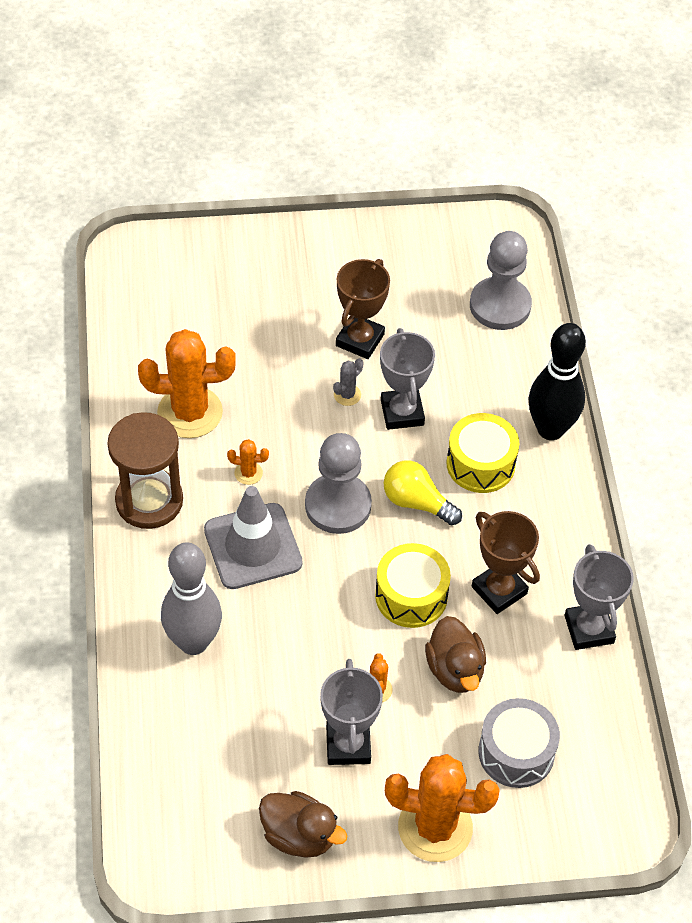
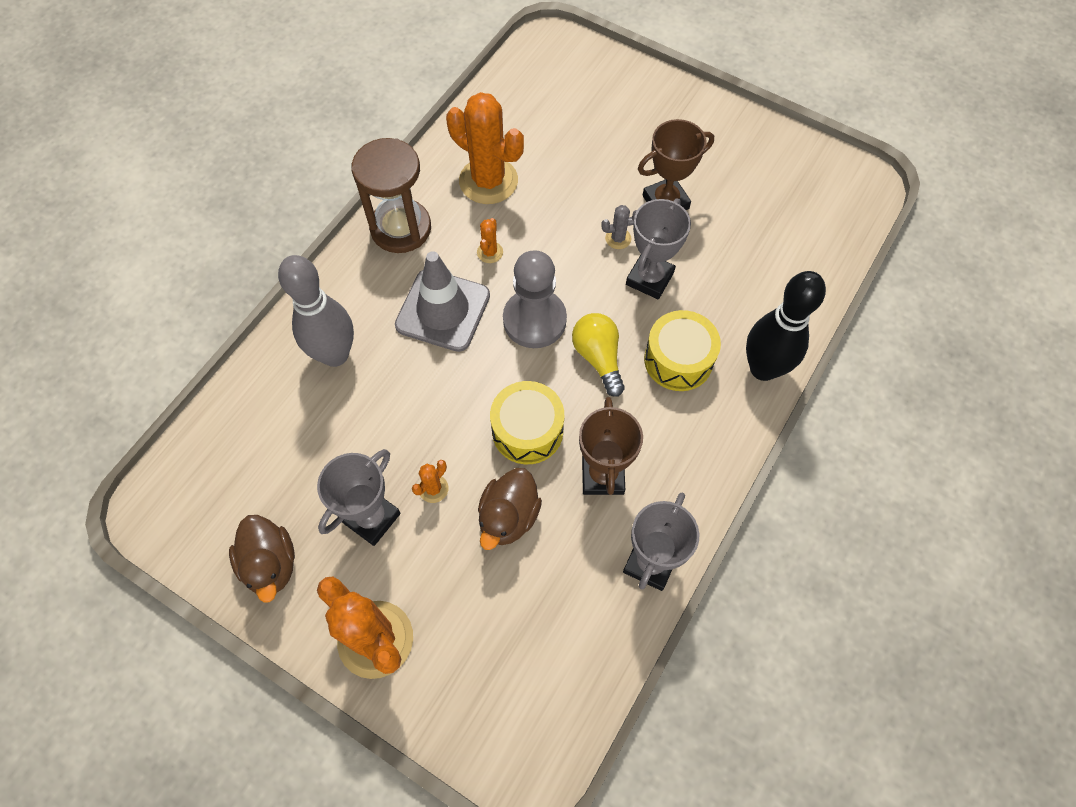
camera: 40 degrees right, 10 degrees up
orange cactus [227,439,269,485] -> orange cactus turned 60 degrees clockwise [477,218,503,263]
grey pawn [470,231,532,330] -> none
grey drum [478,698,560,788] -> none

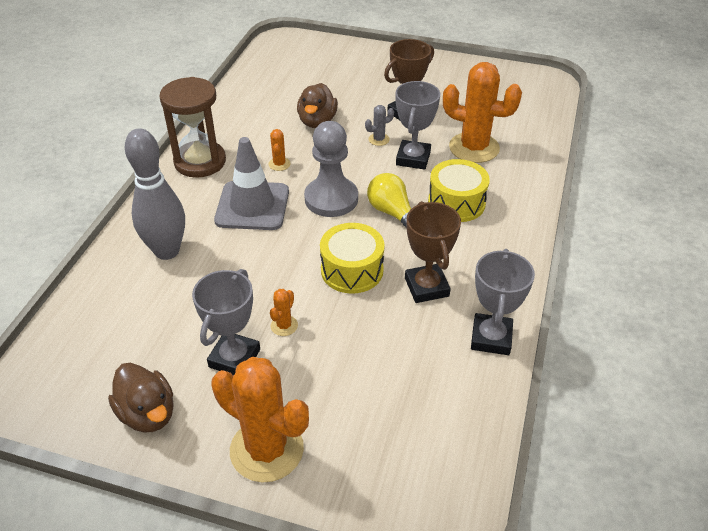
camera: 15 degrees left, 20 degrees down
orange cactus [446,92,524,204] -> orange cactus moved to [443,62,522,163]
brown duck [478,468,542,550] -> brown duck moved to [297,83,338,128]
black bowling pin [746,271,826,381] -> none

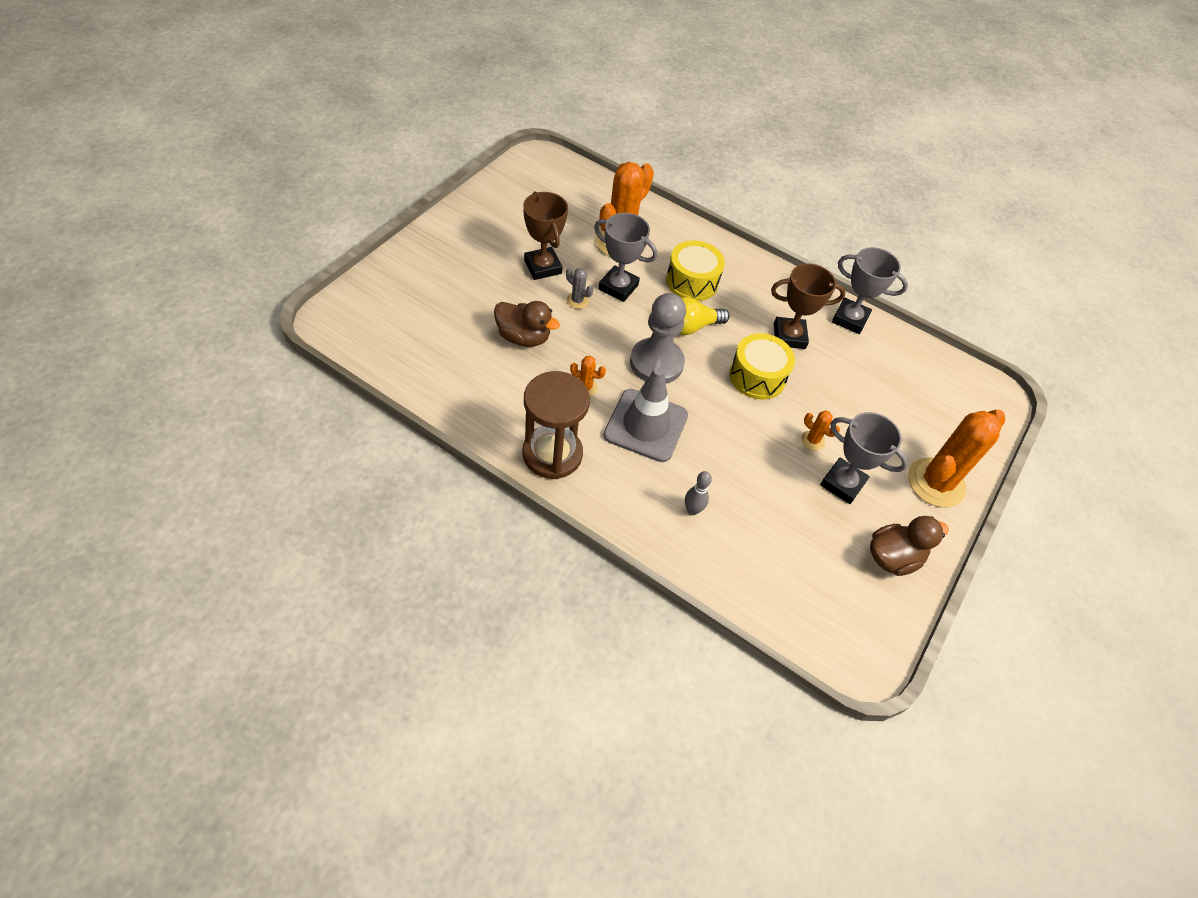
camera: 80 degrees left, 10 degrees up
grey bowling pin [125,128,185,260] -> grey bowling pin [685,471,712,515], size x0.44
grey cactus [365,105,394,146] -> grey cactus turned 45 degrees counterclockwise [566,268,593,309]

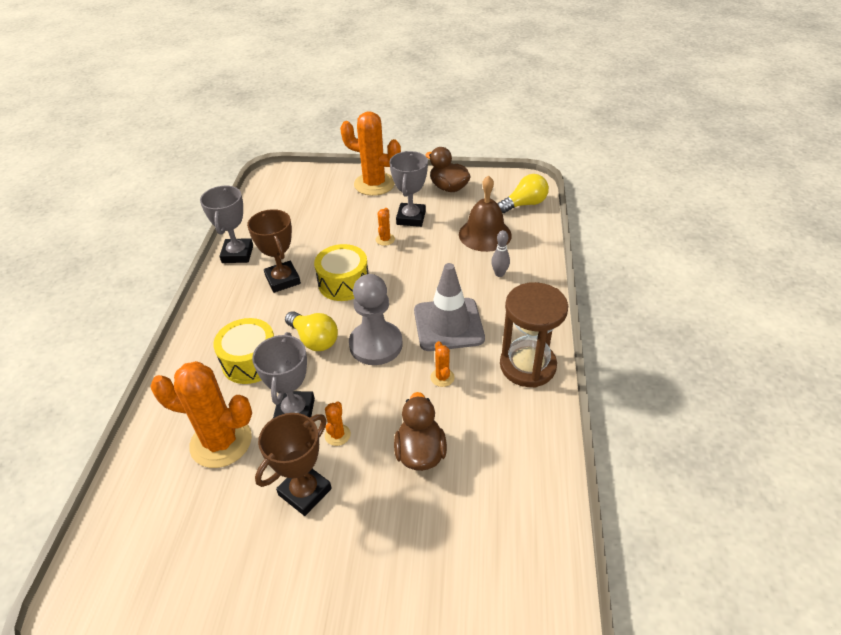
camera: 110 degrees left, 10 degrees down
grey cactus [566,268,593,309] -> orange cactus [325,402,351,446]
none -> brown bell [459,175,512,252]
none -> yellow light bulb [498,174,549,213]

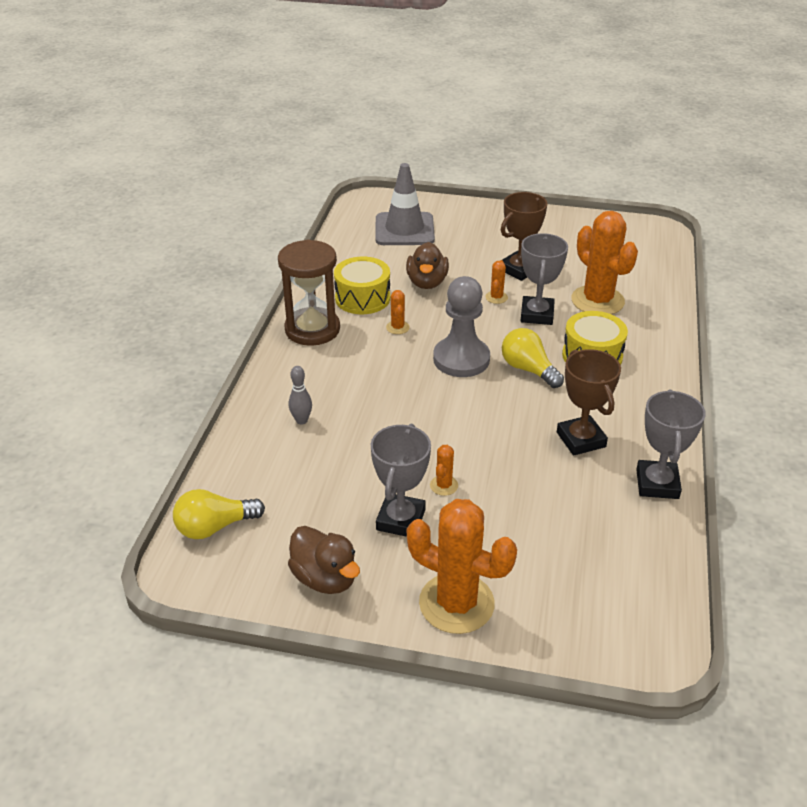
camera: 175 degrees left, 5 degrees down
orange cactus [150,361,252,468] -> orange cactus turned 45 degrees clockwise [571,211,638,314]
yellow drum [314,244,368,301] -> yellow drum moved to [334,257,390,314]
grey traffic cone [414,263,485,351] -> grey traffic cone moved to [375,163,435,245]
brown bell [459,175,512,252] -> none

